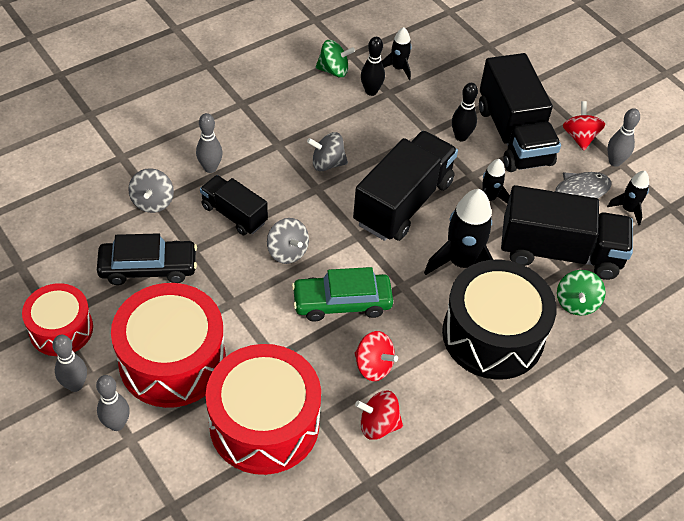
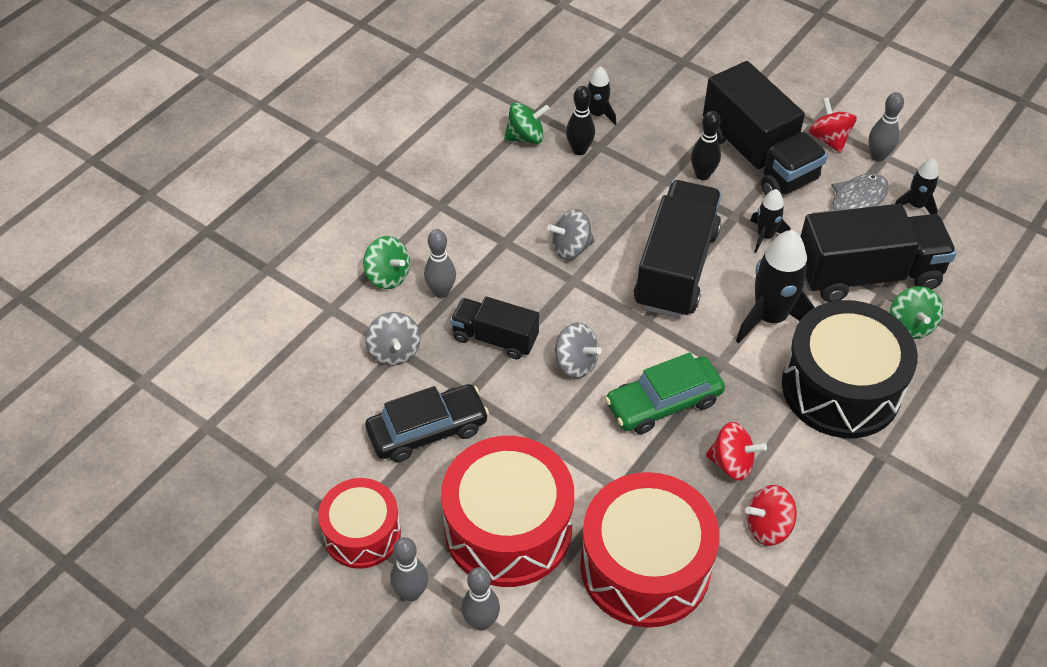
camera: 15 degrees left, 0 degrees up
none -> green spinning top [363,236,410,289]

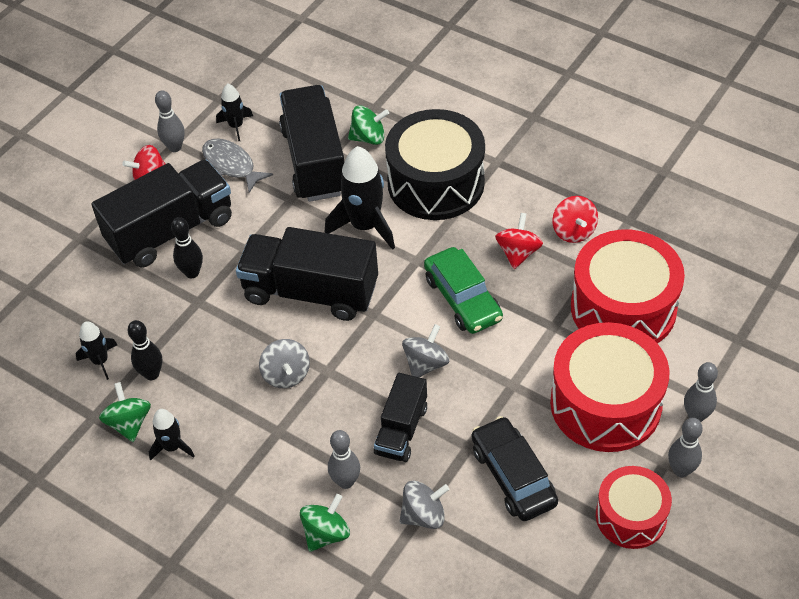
camera: 90 degrees left, 0 degrees up
black rocket [750,189,791,253] -> black rocket moved to [149,409,195,461]

